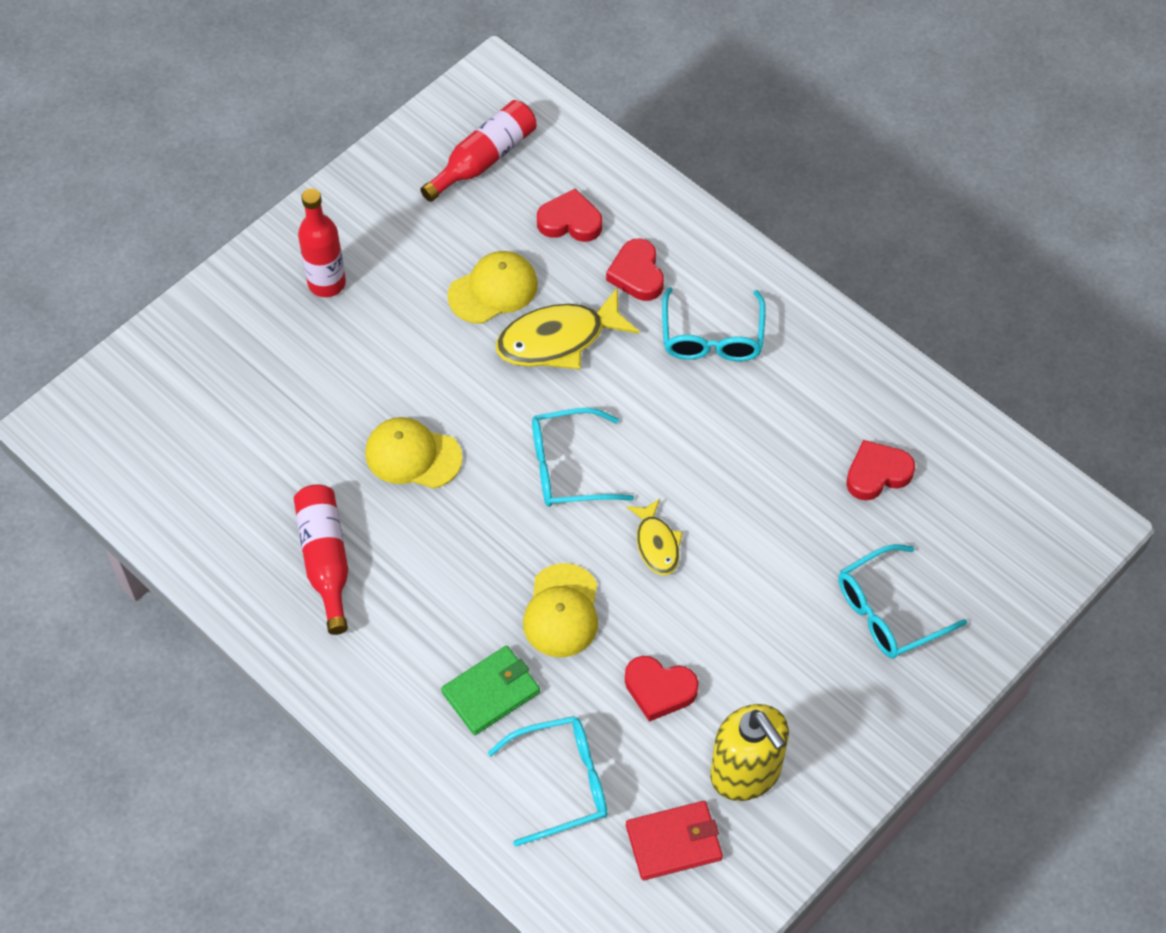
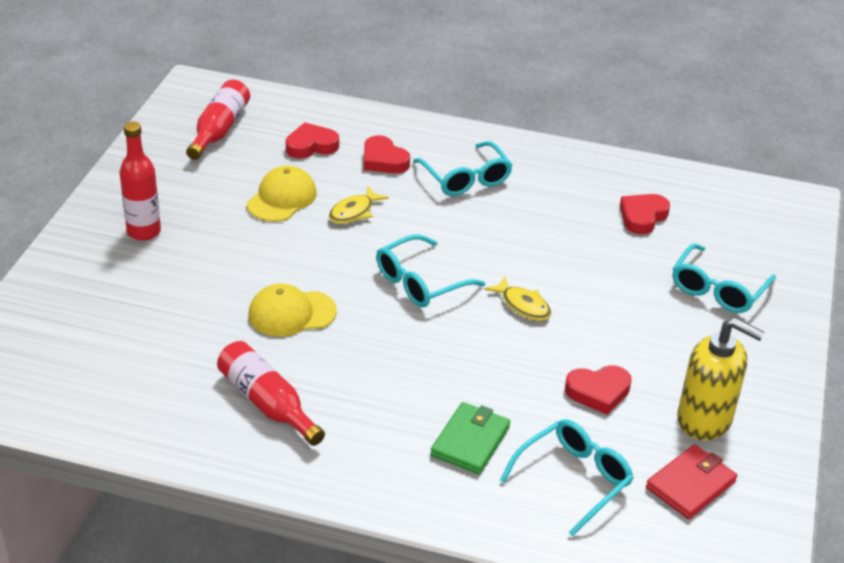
camera: 30 degrees left, 20 degrees down
yellow fish [496,288,639,369] -> yellow fish [329,186,389,224], size x0.58
yellow cap [523,563,598,657] -> none

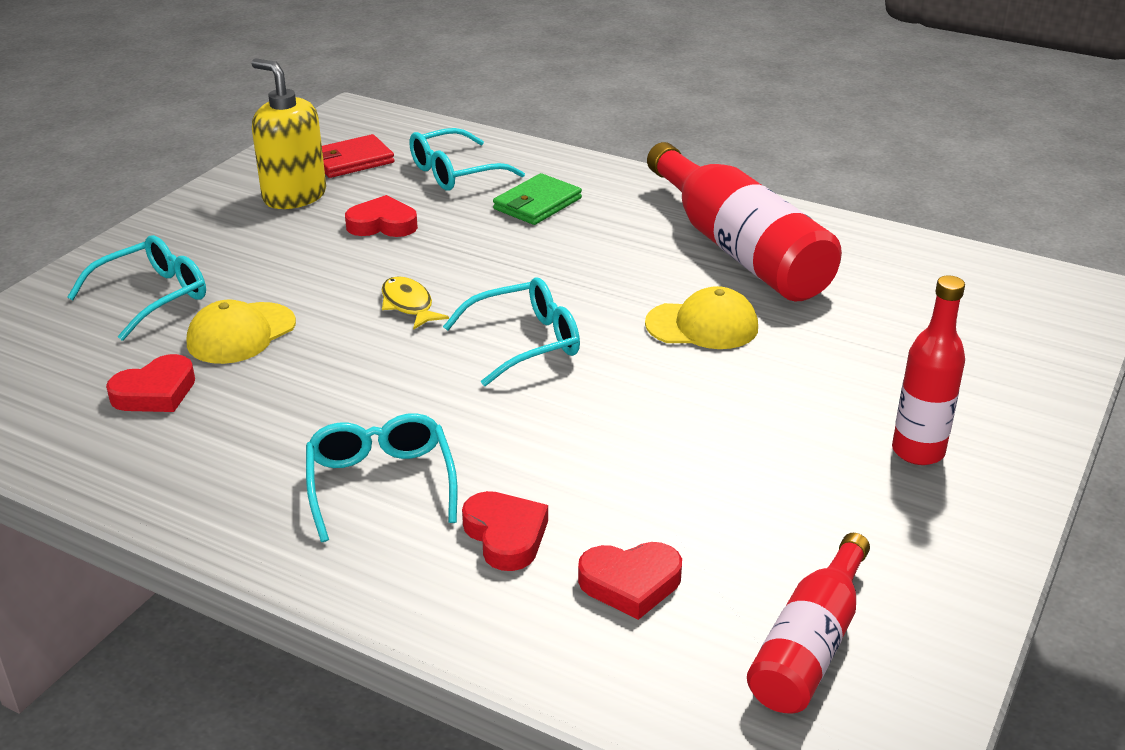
camera: 165 degrees left, 5 degrees down
red bottle [217,341,325,446] -> red bottle [647,142,842,302], size x1.74
yellow cap [247,166,317,222] -> yellow cap moved to [187,299,296,364]
yellow fish [329,186,389,224] -> none

